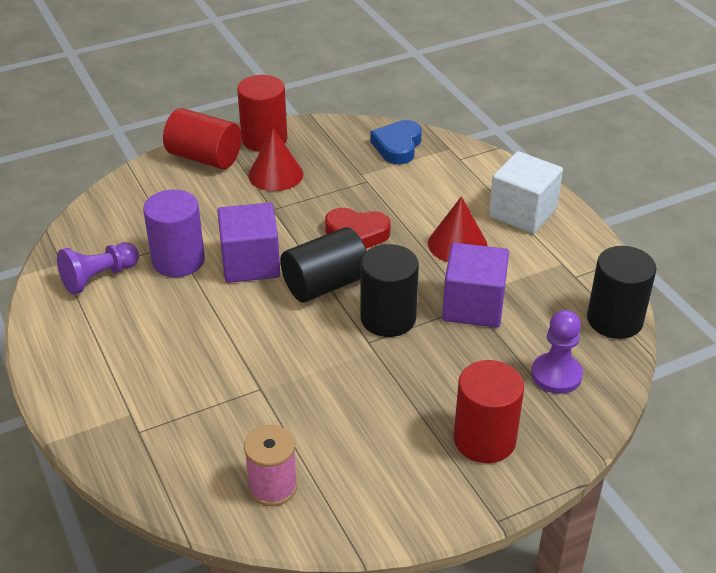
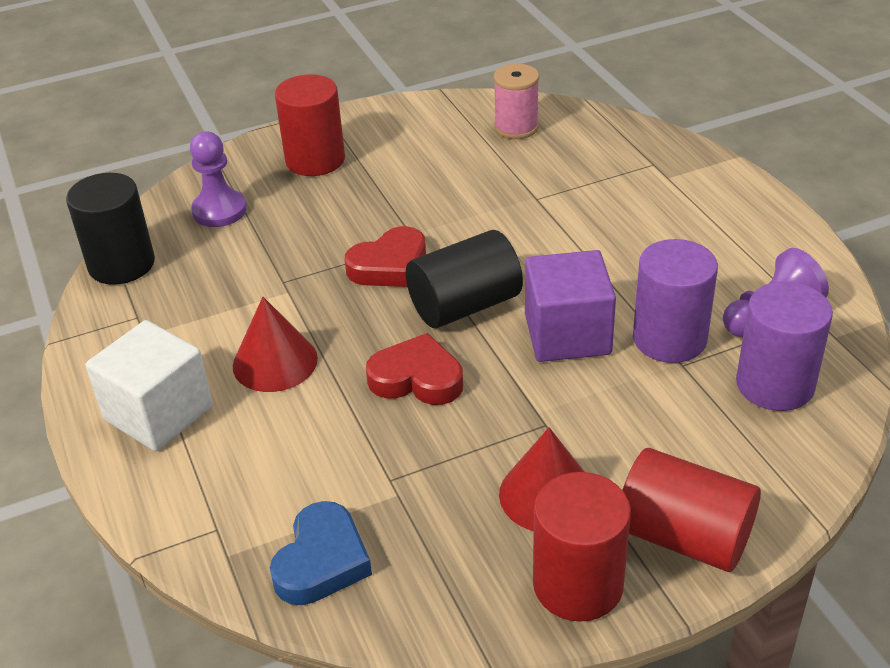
camera: 175 degrees left, 0 degrees up
black cylinder [360,244,419,337] -> red heart [345,226,426,287]
purple cube [442,243,509,328] -> none
none -> purple cylinder [736,282,833,411]

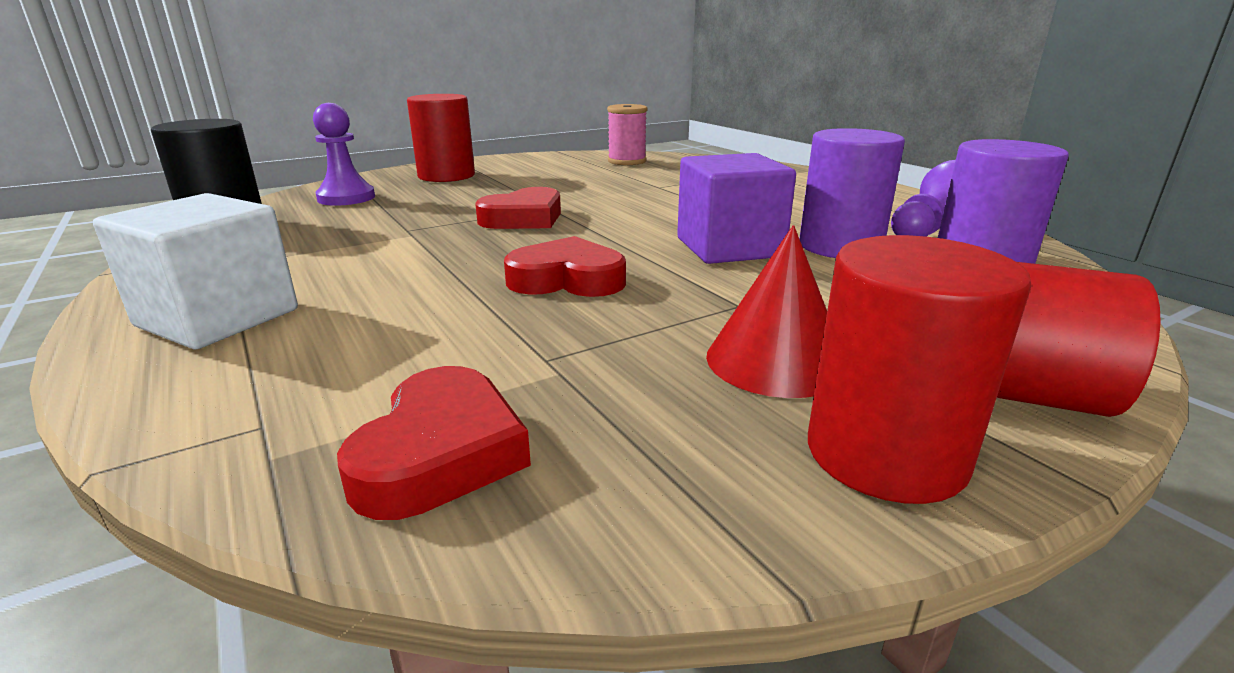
camera: 10 degrees left, 15 degrees down
red cone [233,297,318,392] -> none
blue heart [270,501,372,605] -> red heart [337,366,531,520]
black cylinder [406,230,523,328] -> none

